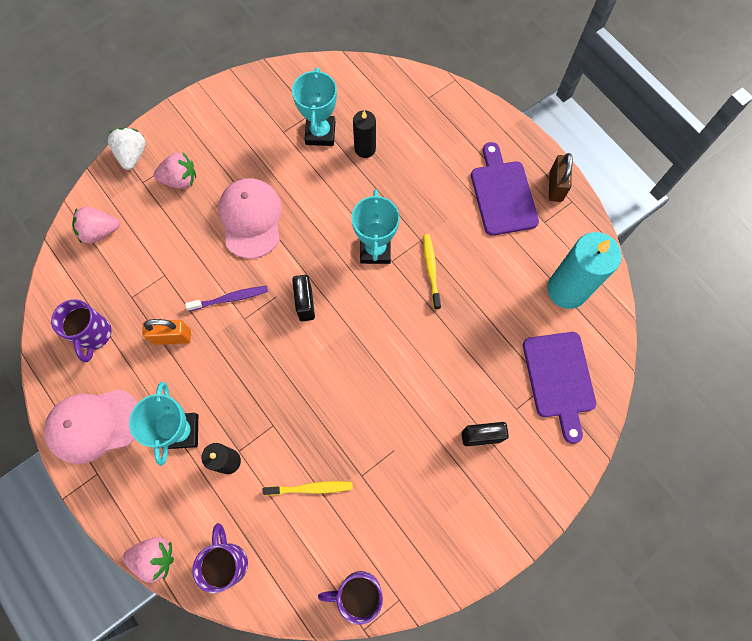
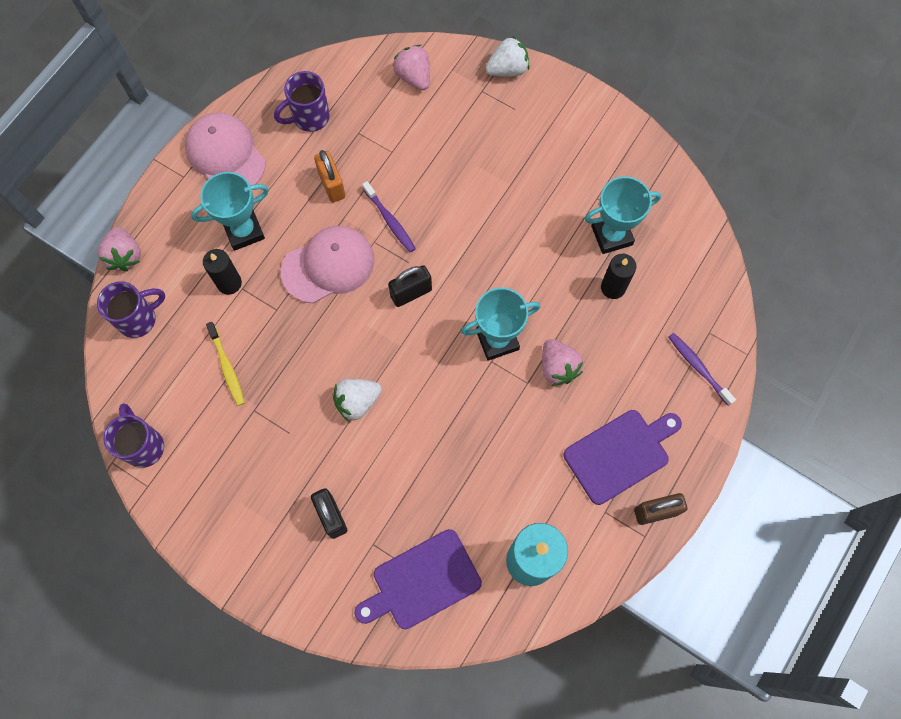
camera: 70 degrees right, 0 degrees up
pink strawberry [154,152,196,189] -> pink strawberry moved to [542,339,583,386]
pink cap [218,178,282,258] -> pink cap moved to [281,226,374,303]
yellow toothbrush [423,234,441,310] -> none
none -> white strawberry [333,379,382,422]
none -> purple toothbrush [669,333,736,406]

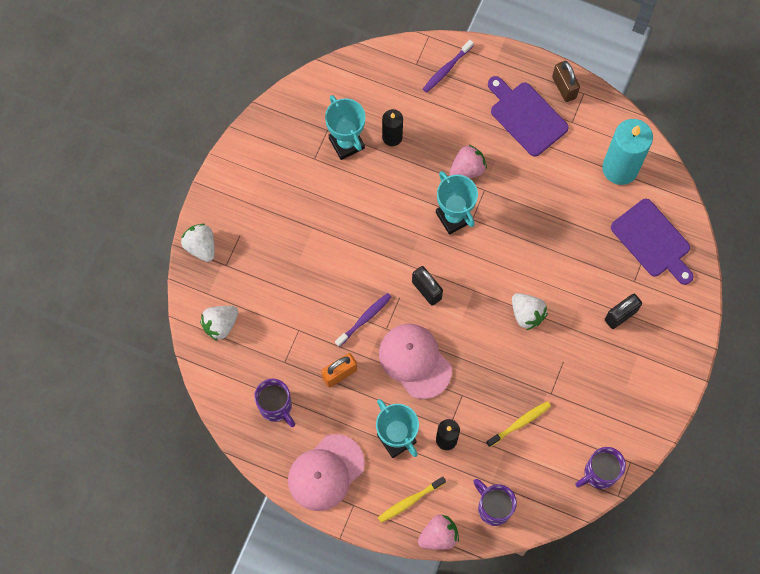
camera: 100 degrees left, 0 degrees up
pink strawberry [393,45,430,90] -> white strawberry [200,306,238,341]
none -> yellow toothbrush [378,477,446,523]

